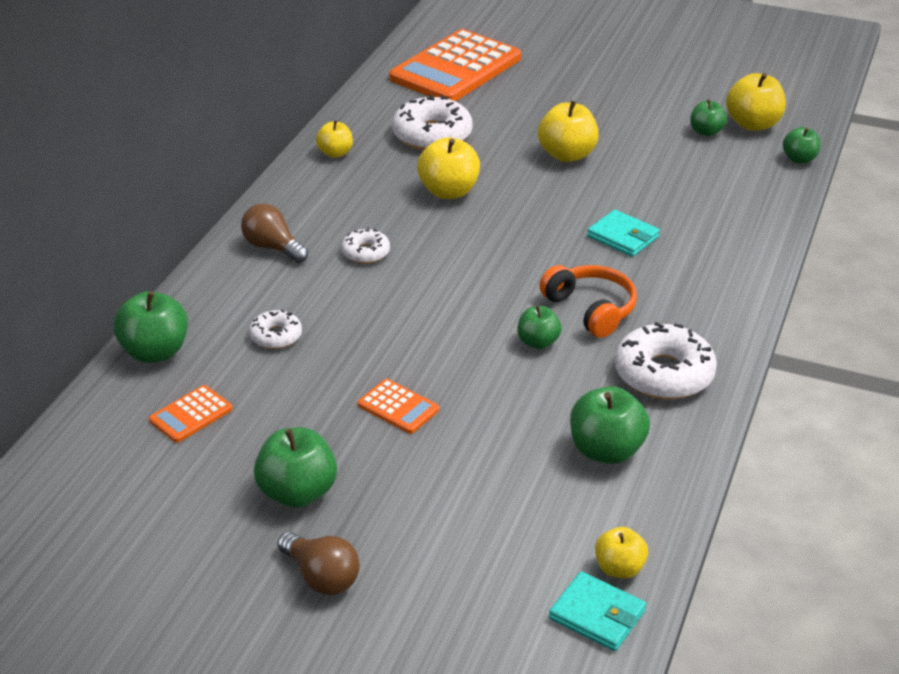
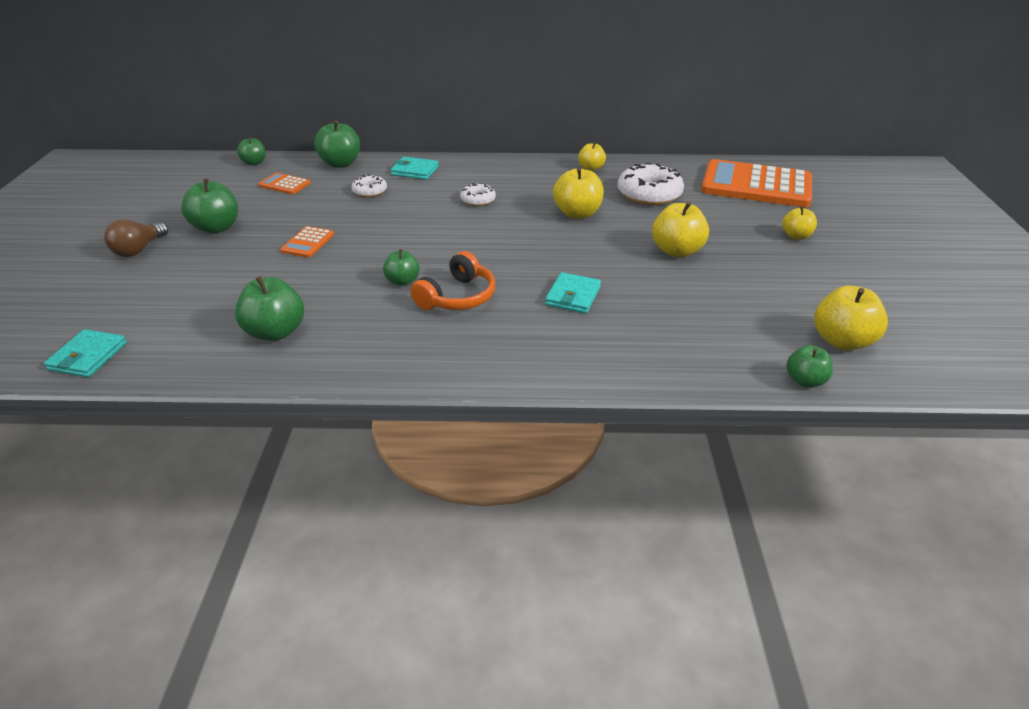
camera: 70 degrees right, 0 degrees up
brown light bulb [241,204,308,263] -> none
yellow apple [595,527,648,579] -> yellow apple moved to [782,206,817,240]
white donut [615,322,717,399] -> none
green apple [690,99,727,136] -> green apple moved to [237,136,266,165]
none -> turquoise wallet [391,157,439,180]

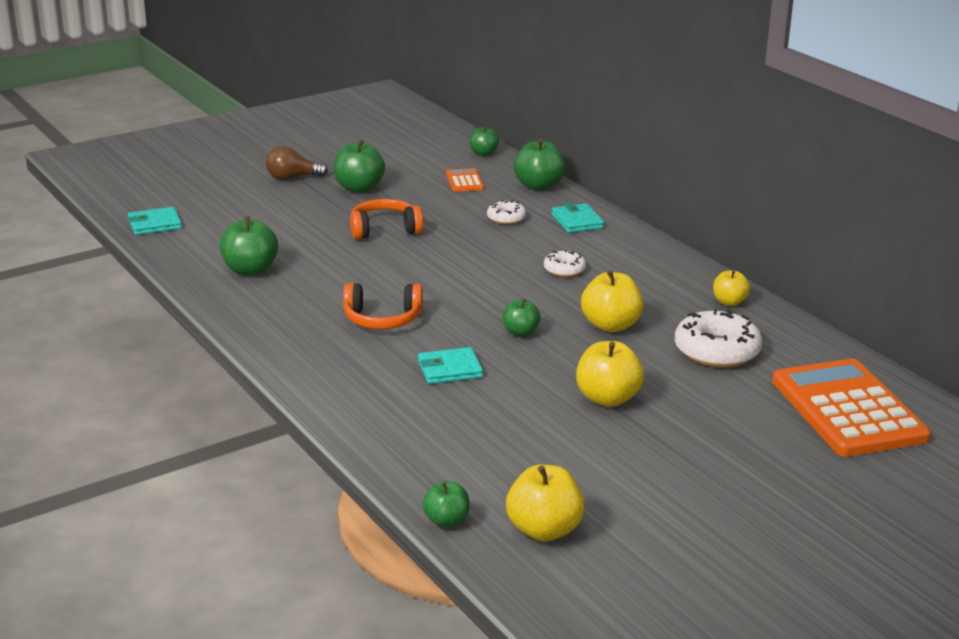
camera: 55 degrees right, 10 degrees down
orange calculator [280,226,334,258] -> orange headphones [350,199,423,239]
green apple [383,249,420,286] -> green apple moved to [502,298,541,337]
yellow apple [782,206,817,240] -> none

